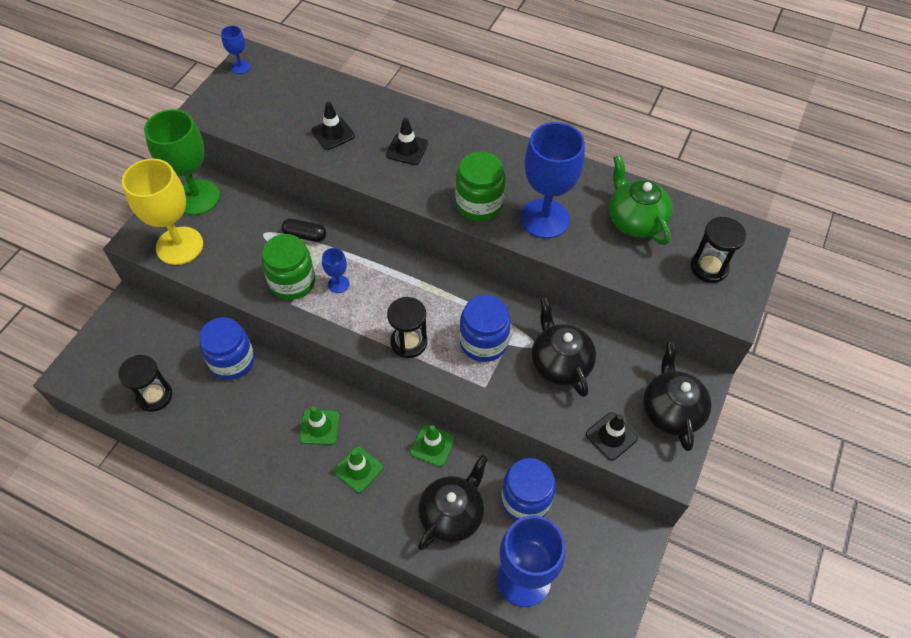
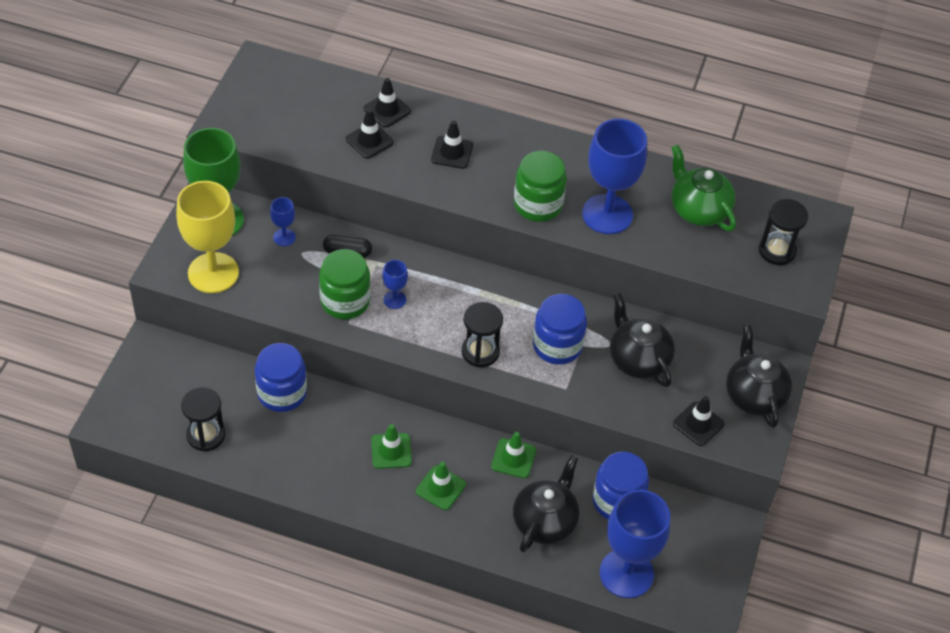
camera: 10 degrees left, 5 degrees down
blue goblet [221,26,251,74] -> blue goblet moved to [270,197,296,246]
none -> black traffic cone [364,78,411,128]

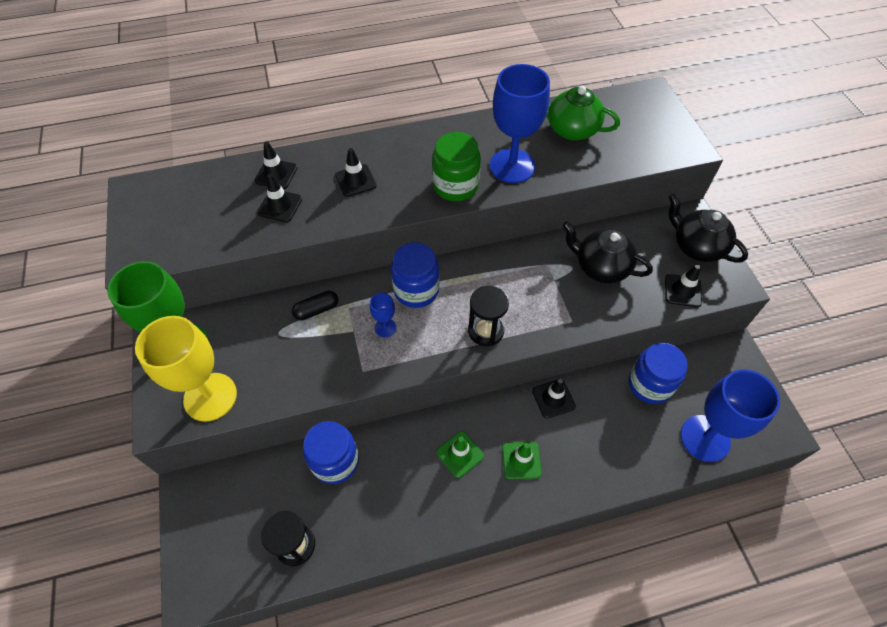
camera: 30 degrees left, 5 degrees up
blue goblet [270,197,296,246] -> none
green jar [319,249,371,319] -> none
green traffic cone [491,432,536,478] -> black traffic cone [532,379,576,418]
black teapot [513,455,580,553] -> none
blue jar [533,294,587,365] -> blue jar moved to [391,242,440,308]
black hourglass [759,199,808,265] -> none

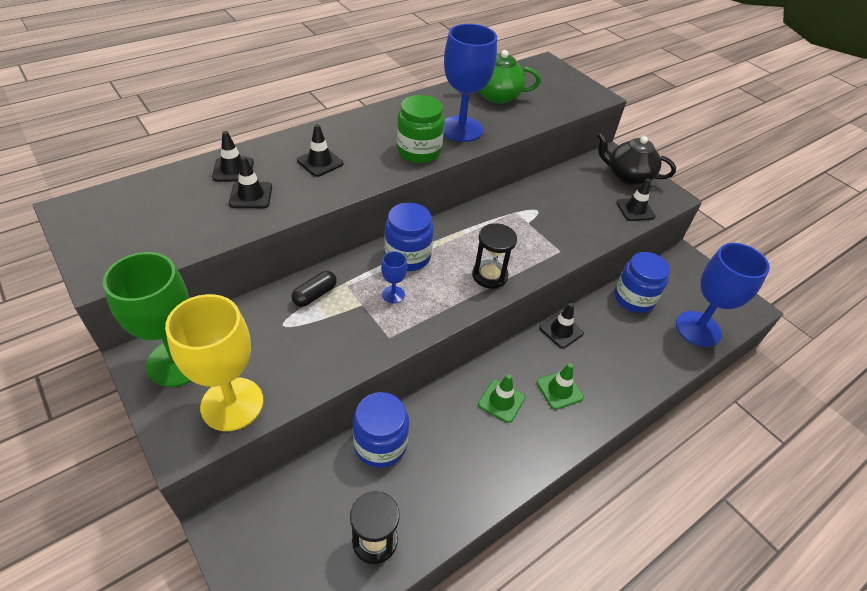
camera: 25 degrees left, 10 degrees down
black teapot [562,221,653,283] -> none

